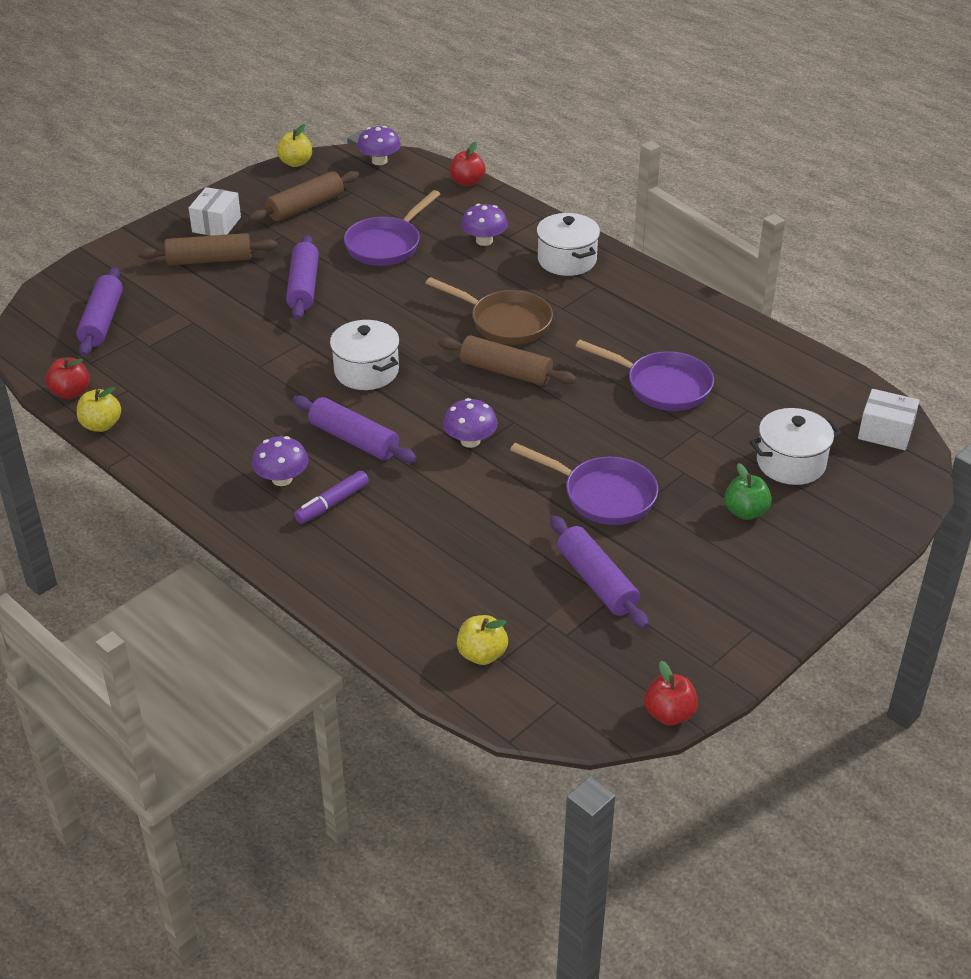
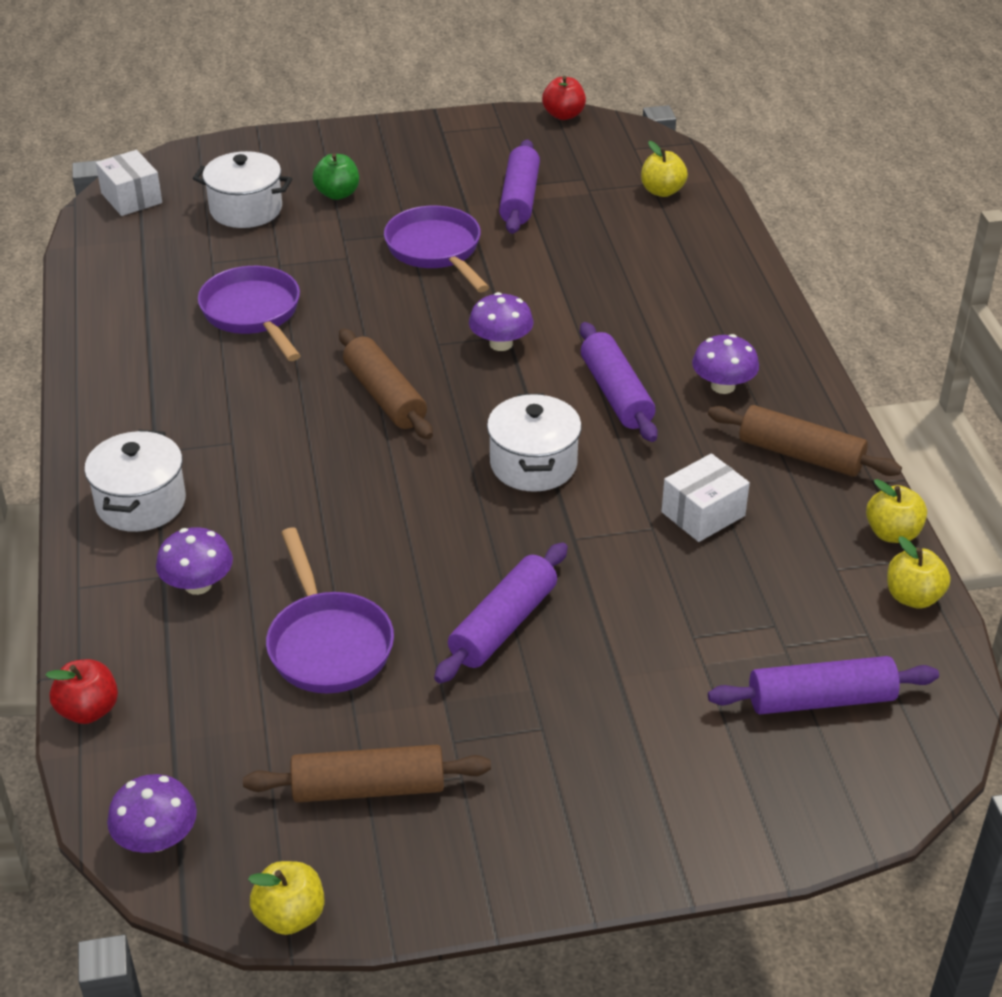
camera: 145 degrees left, 0 degrees up
red apple [46,357,90,399] -> yellow apple [887,536,951,609]
purple rolling pin [76,267,123,356] -> purple rolling pin turned 45 degrees clockwise [708,656,939,714]
brown rolling pin [138,233,277,265] -> brown rolling pin moved to [708,405,902,477]
white box [189,187,241,236] -> white box moved to [661,453,750,542]
purple marker [294,471,369,524] -> none
purple pan [344,190,440,266] -> purple pan turned 90 degrees clockwise [266,527,394,693]
brown pan [426,277,553,345] -> none

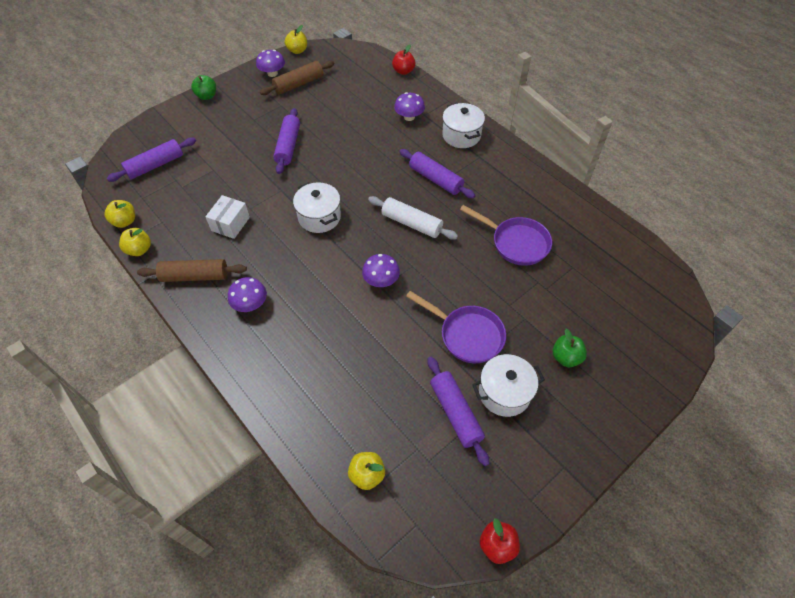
camera: 150 degrees right, 15 degrees up
white box [96,150,162,216] -> none
purple mushroom [107,774,197,853] -> purple mushroom moved to [256,50,285,77]
white pot [193,151,292,228] -> white pot moved to [472,354,545,417]
purple pan [266,527,394,693] -> none
brown rolling pin [339,328,433,439] -> white rolling pin [368,196,458,240]
purple rolling pin [580,322,658,442] -> purple rolling pin moved to [400,149,475,199]
none -> green apple [191,75,216,100]

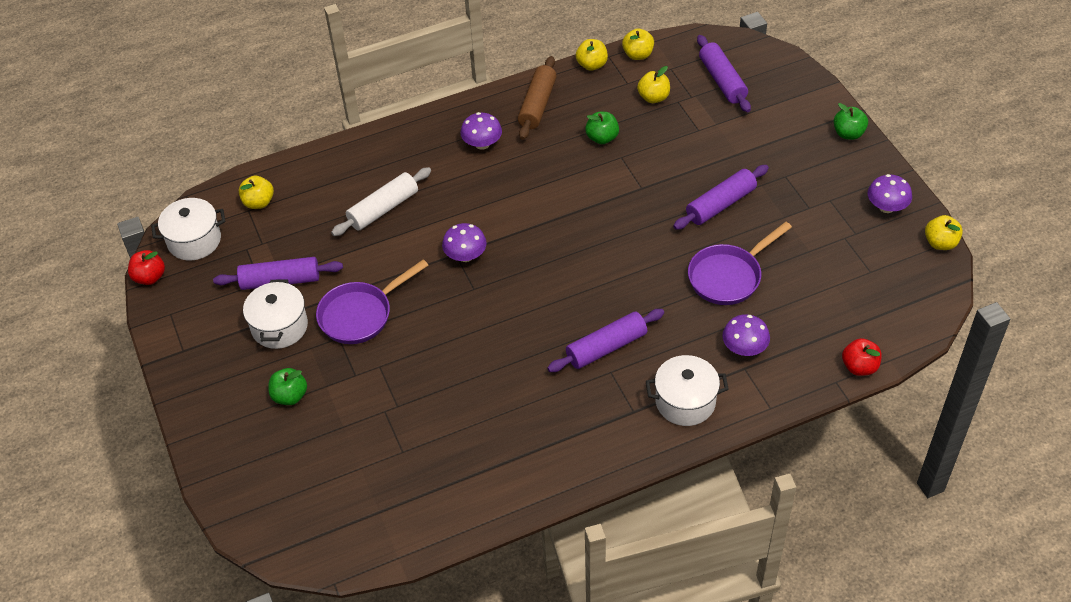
camera: 110 degrees right, 5 degrees down
white box [205,195,250,239] -> green apple [585,112,619,144]
brown rolling pin [260,60,334,95] -> none
purple rolling pin [273,108,300,174] -> purple rolling pin turned 60 degrees counterclockwise [673,165,769,230]
white pot [293,182,341,233] -> white pot moved to [151,198,226,260]
white rolling pin [368,196,458,240] -> white rolling pin moved to [331,167,431,236]
purple pan [460,205,552,266] -> purple pan moved to [688,222,792,305]
none -> yellow apple [637,66,670,103]

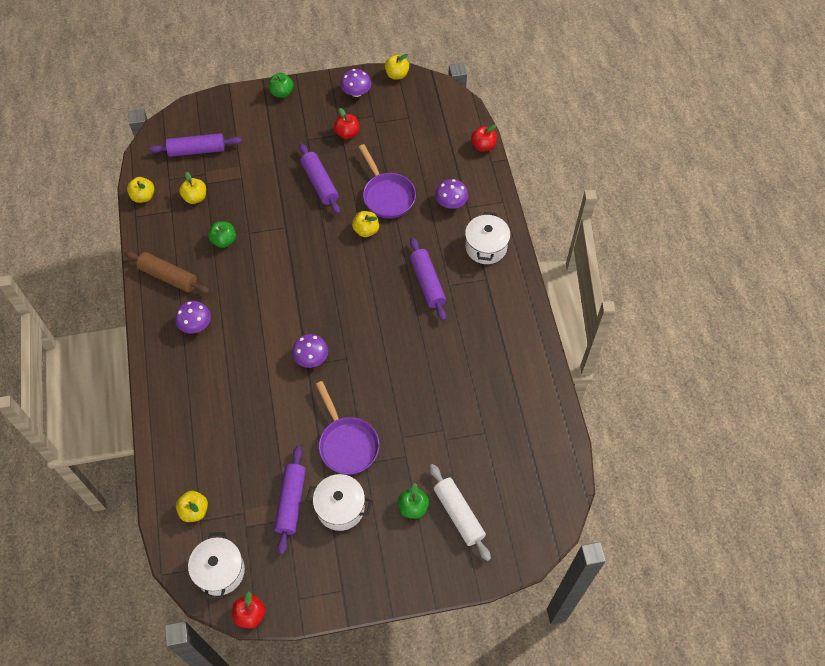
camera: 80 degrees left, 10 degrees up
white rolling pin [331,167,431,236] -> white rolling pin moved to [429,464,491,561]
yellow apple [576,39,608,71] -> yellow apple moved to [352,211,379,237]
none -> red apple [334,108,360,139]

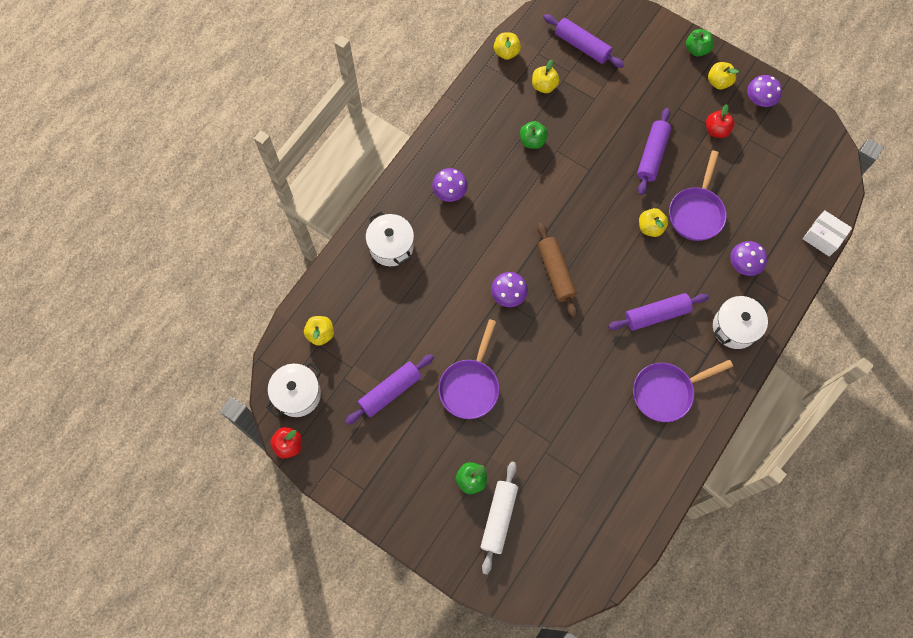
camera: 45 degrees right, 10 degrees up
brown rolling pin [125,251,209,294] -> brown rolling pin moved to [537,222,577,318]
white pot [306,474,372,531] -> white pot moved to [366,211,414,266]
yellow apple [385,54,409,79] -> yellow apple moved to [708,62,739,89]
purple rolling pin [410,237,446,321] -> purple rolling pin turned 45 degrees clockwise [608,293,709,331]
red apple [471,124,497,152] -> white box [803,210,852,257]
none -> purple pan [633,360,733,422]

